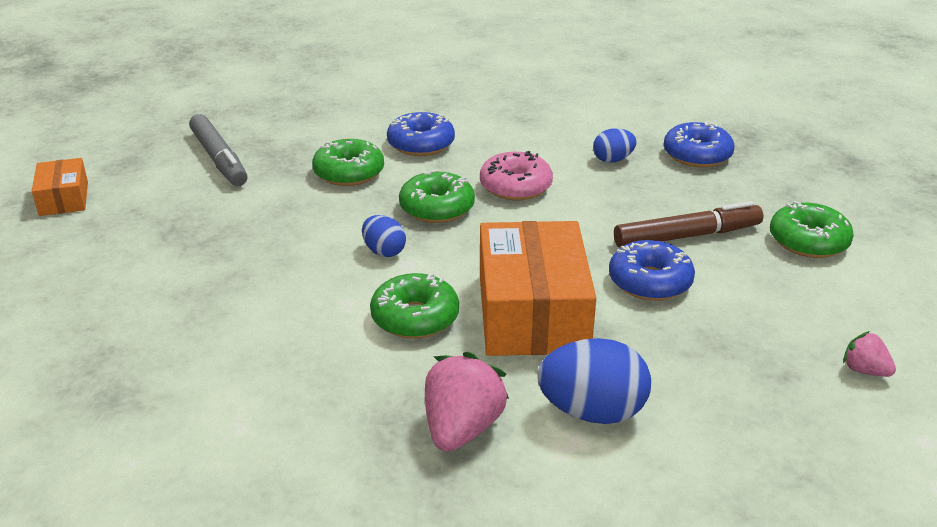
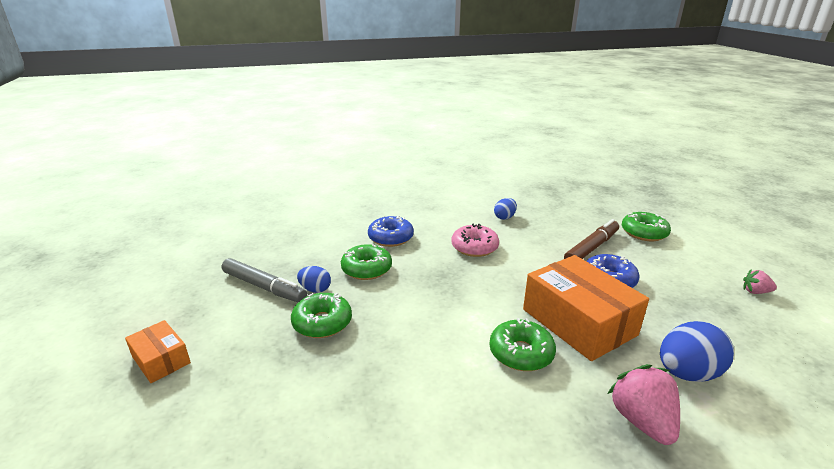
camera: 30 degrees left, 5 degrees down
blue egg [362,215,406,257] -> blue egg moved to [297,266,331,293]
green donut [399,170,475,223] -> green donut moved to [291,293,352,338]
blue donut [663,121,734,167] -> none

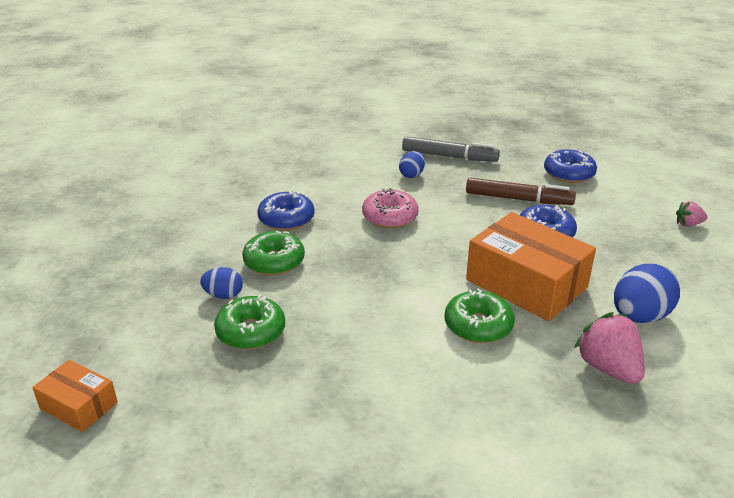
camera: 15 degrees left, 5 degrees up
grey marker [222,258,307,302] -> grey marker moved to [402,136,500,162]
brown marker [564,219,619,259] -> brown marker turned 75 degrees clockwise [466,178,576,205]
green donut [622,212,671,241] -> blue donut [544,149,597,183]

